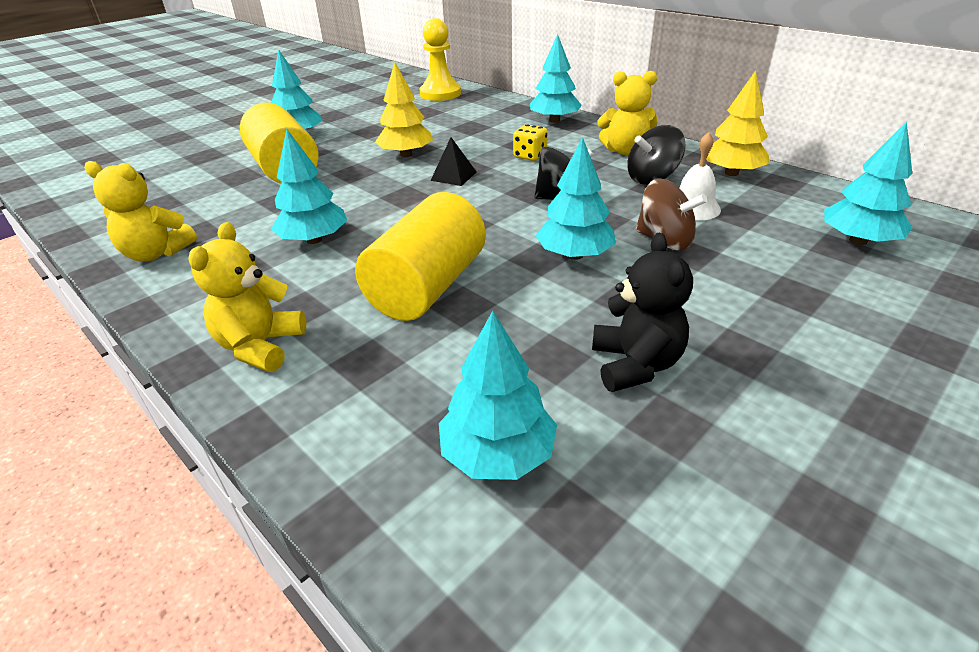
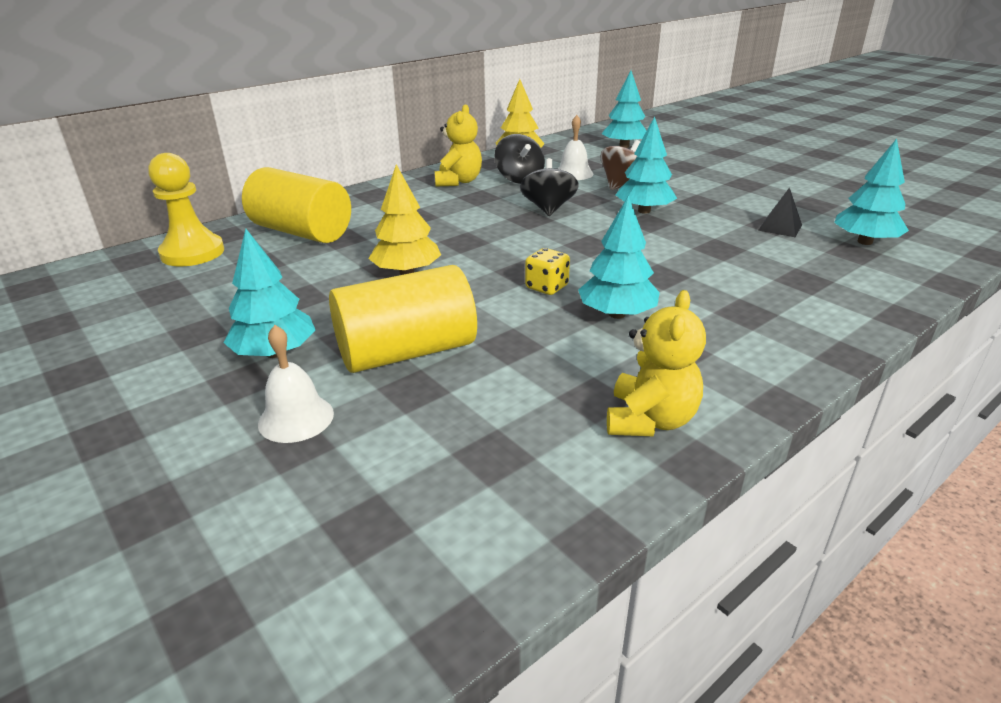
camera: 85 degrees left, 5 degrees down
yellow teddy bear [188,222,306,372] -> none
yellow cylinder [355,192,486,321] -> yellow cylinder moved to [242,167,351,243]
black pyramid [431,137,476,186] -> black pyramid moved to [758,187,802,237]
yellow dice [513,124,548,161] -> yellow dice moved to [525,248,570,295]
turquoise tree [530,34,582,123] -> none
black teddy bear [592,233,693,392] -> none
none -> white bell [258,325,334,443]

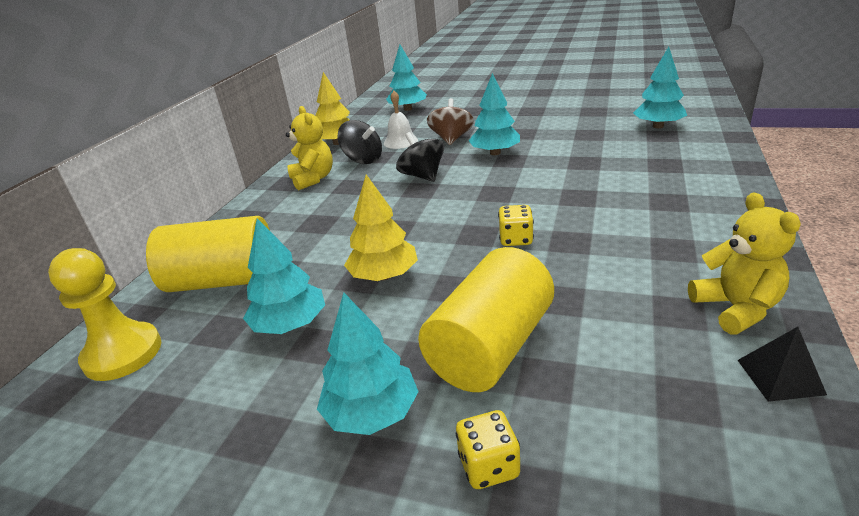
camera: 30 degrees left, 0 degrees up
white bell [258,325,334,443] -> yellow dice [456,410,520,489]
turquoise tree [578,196,660,319] -> turquoise tree moved to [243,219,325,334]
black pyramid [758,187,802,237] -> black pyramid moved to [738,327,827,402]

